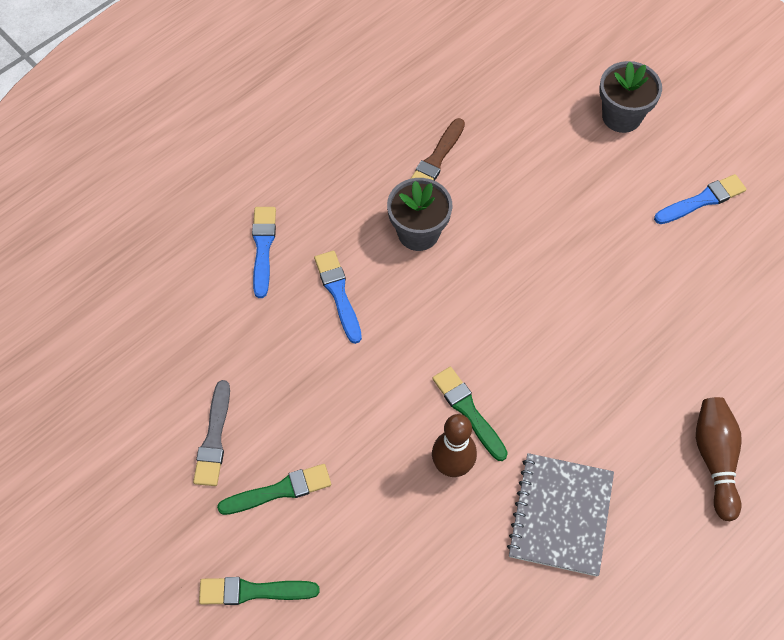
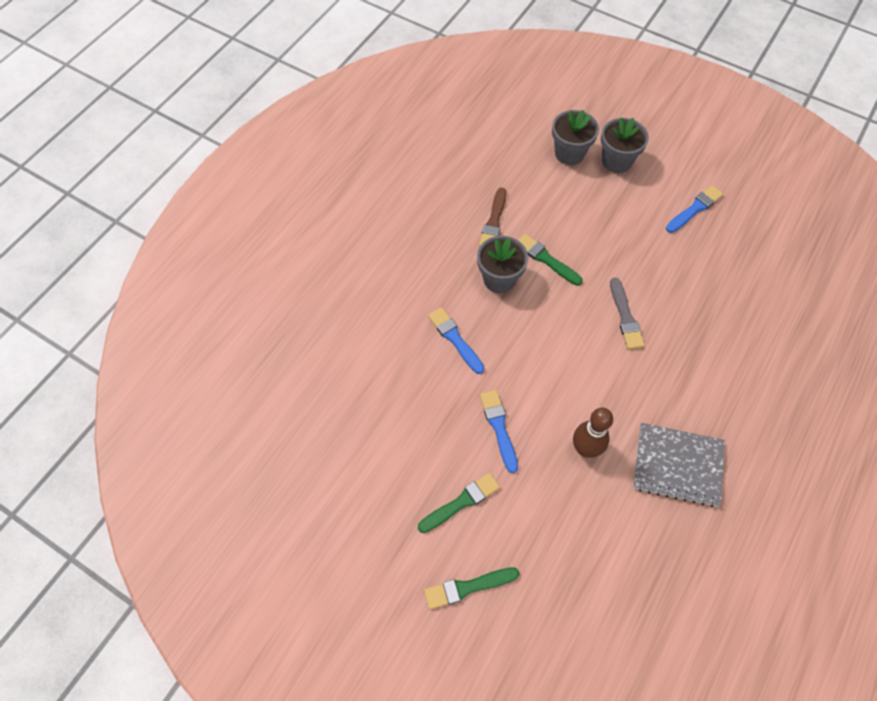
camera: 15 degrees left, 0 degrees up
grey brush [193,380,230,486] -> grey brush moved to [610,278,645,349]
blue brush [252,207,276,298] -> blue brush moved to [480,390,518,473]
green brush [432,367,508,461] -> green brush moved to [518,234,583,286]
grey notebook [507,453,614,576] -> grey notebook turned 75 degrees counterclockwise [633,423,725,507]
brown bowling pin [696,397,742,521] -> none
none -> grey flower pot [552,110,599,165]

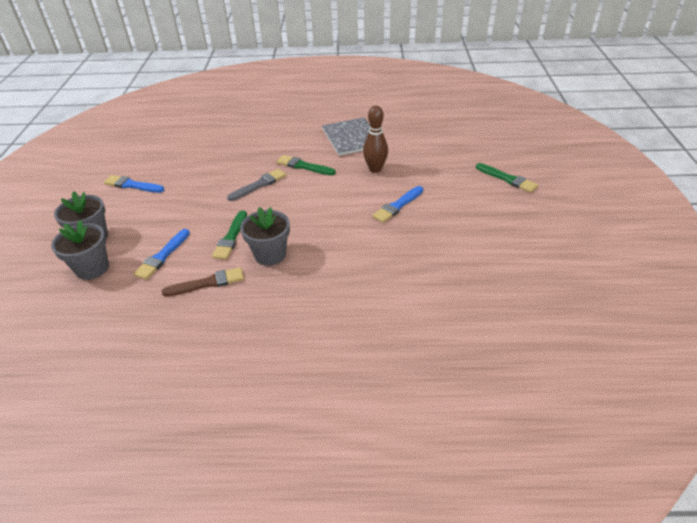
camera: 120 degrees left, 20 degrees down
green brush [418,472,500,533] -> green brush moved to [277,155,336,175]
blue brush [428,307,484,374] -> blue brush moved to [133,229,190,280]

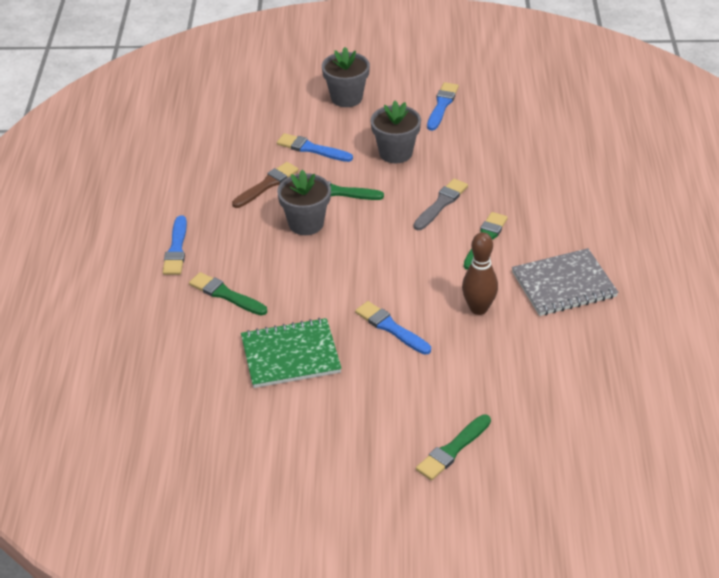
camera: 90 degrees right, 0 degrees up
grey flower pot [51,220,109,280] -> grey flower pot moved to [370,100,421,163]
brown brush [162,267,244,297] -> brown brush turned 120 degrees counterclockwise [232,162,299,208]
grey brush [227,169,286,201] -> grey brush turned 105 degrees counterclockwise [414,179,468,230]
none -> blue brush [163,215,187,275]
none -> green brush [189,272,267,316]
none -> green notebook [241,318,342,388]

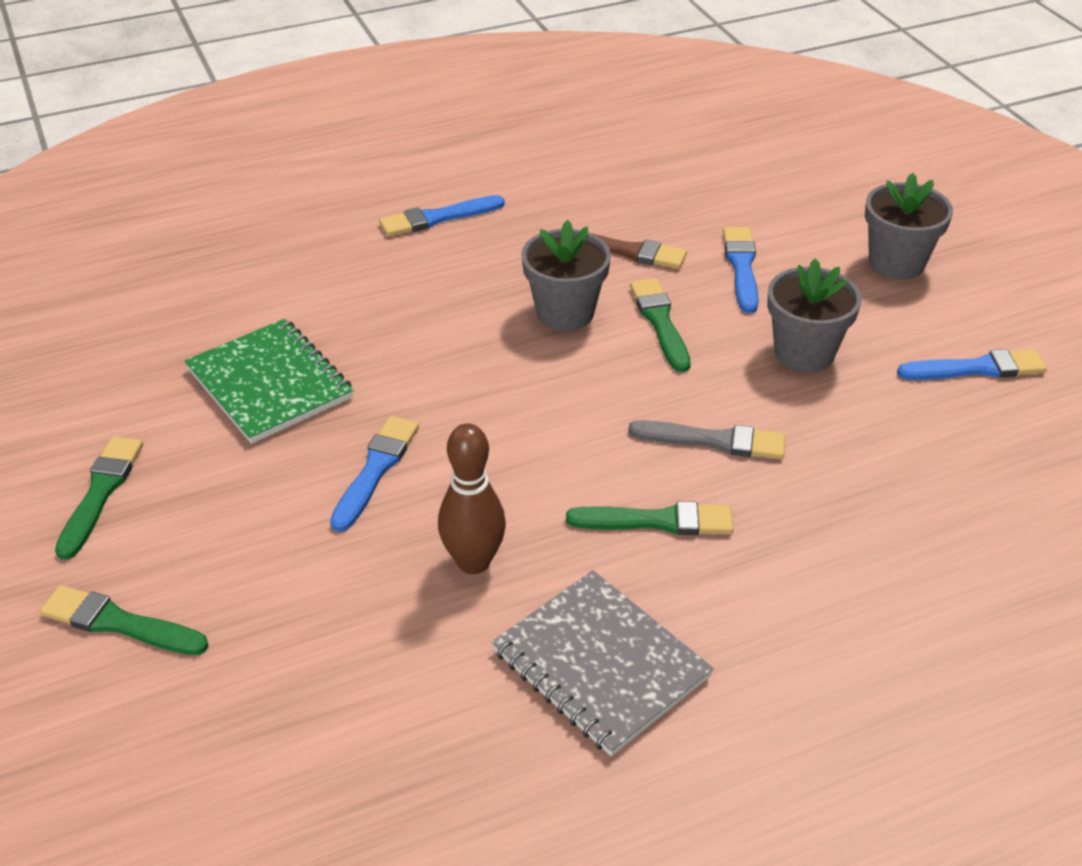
camera: 65 degrees right, 0 degrees up
green brush [189,272,267,316] -> green brush moved to [55,436,143,560]

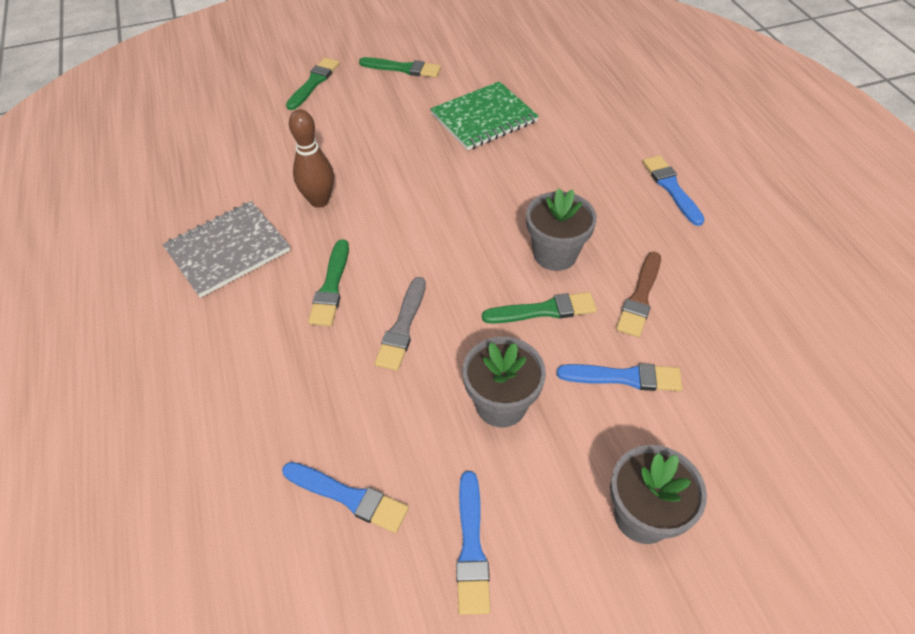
camera: 95 degrees right, 10 degrees up
blue brush [330,416,419,532] -> blue brush moved to [282,462,409,533]

